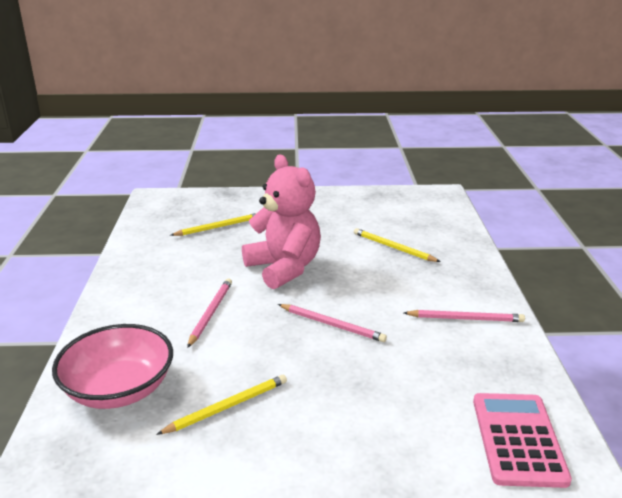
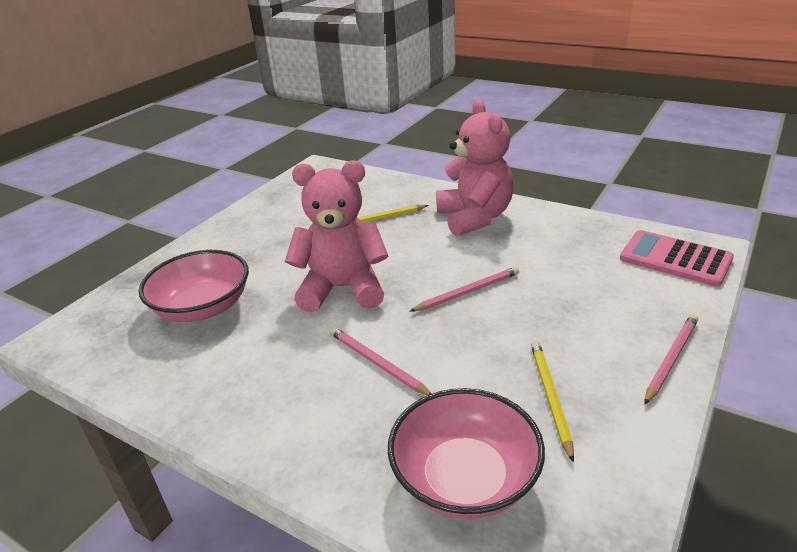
camera: 55 degrees left, 5 degrees up
yellow pencil [171,213,255,236] -> pink bowl [139,250,249,322]
pink pencil [404,310,525,322] -> pink pencil moved to [645,314,698,404]
none -> pink teddy bear [436,100,514,237]

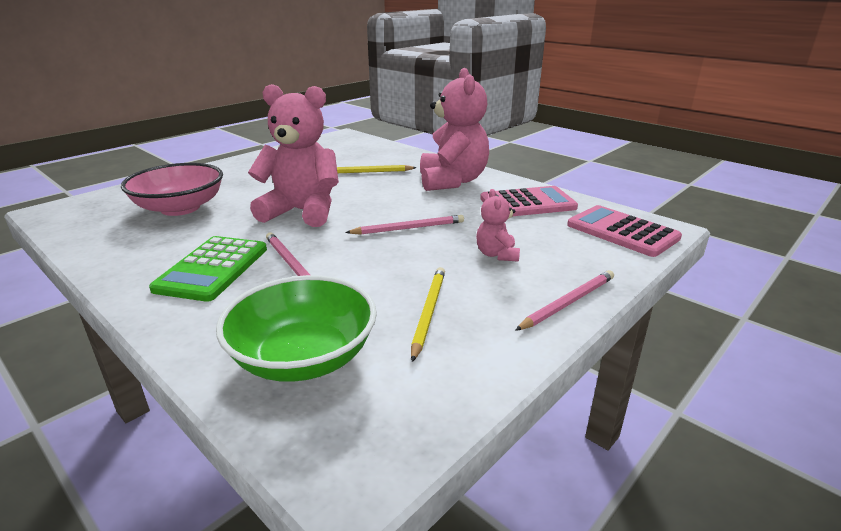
camera: 10 degrees right, 5 degrees down
pink bowl [388,388,545,519] -> green bowl [216,275,377,382]
none -> green calculator [149,236,267,302]
none -> pink teddy bear [476,189,520,262]
none -> pink calculator [480,186,578,216]

